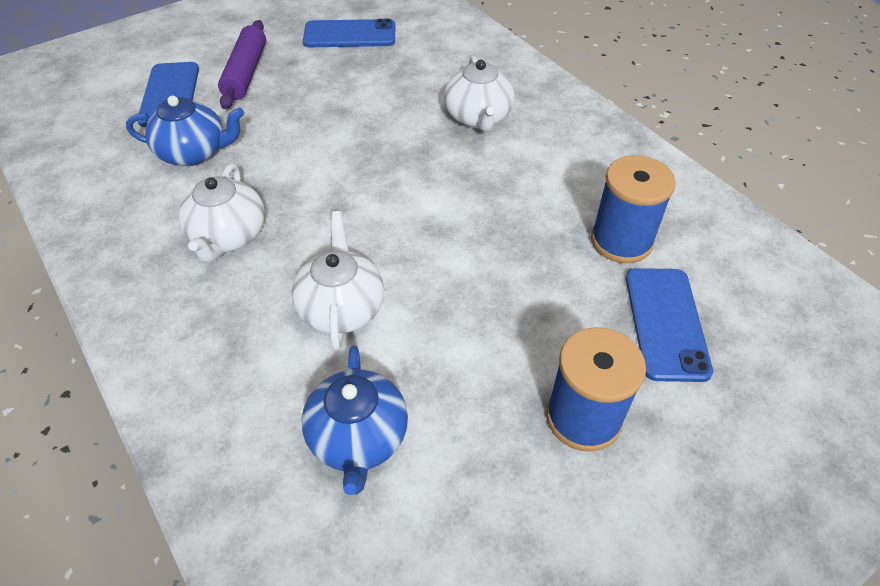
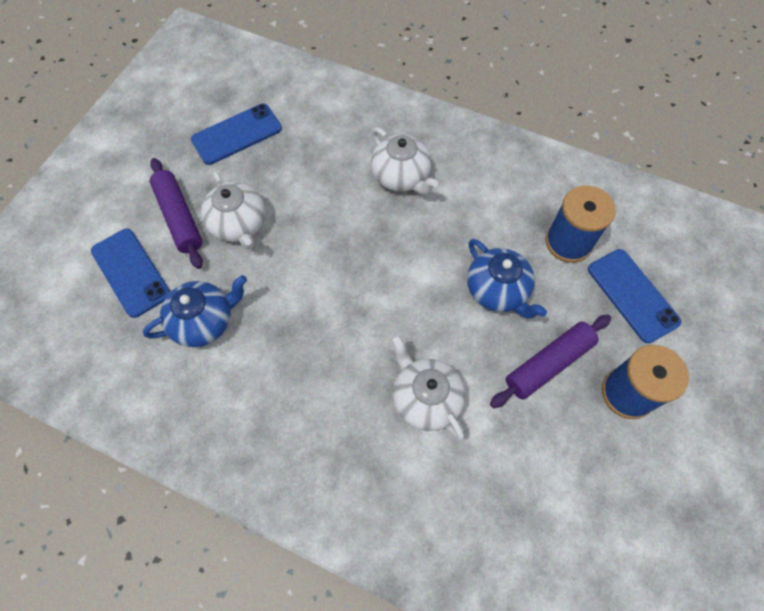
camera: 30 degrees left, 15 degrees up
white teapot [178,164,265,263] -> white teapot moved to [201,171,265,249]
blue teapot [301,345,408,495] -> blue teapot moved to [467,239,547,319]
none -> purple rolling pin [490,315,611,408]

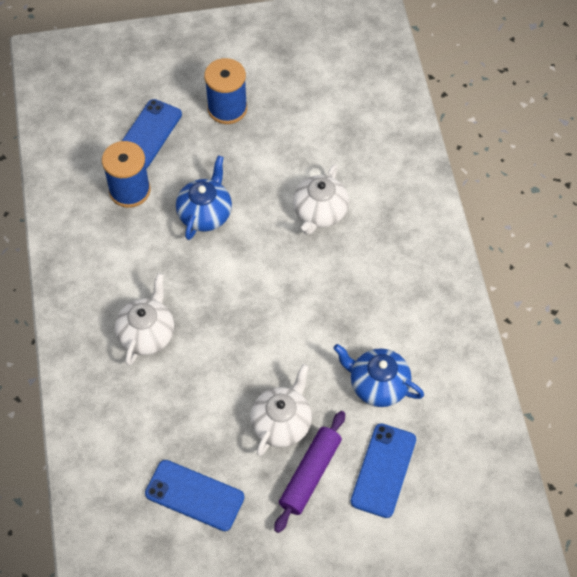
camera: 125 degrees left, 5 degrees down
purple rolling pin [490,315,611,408] -> none

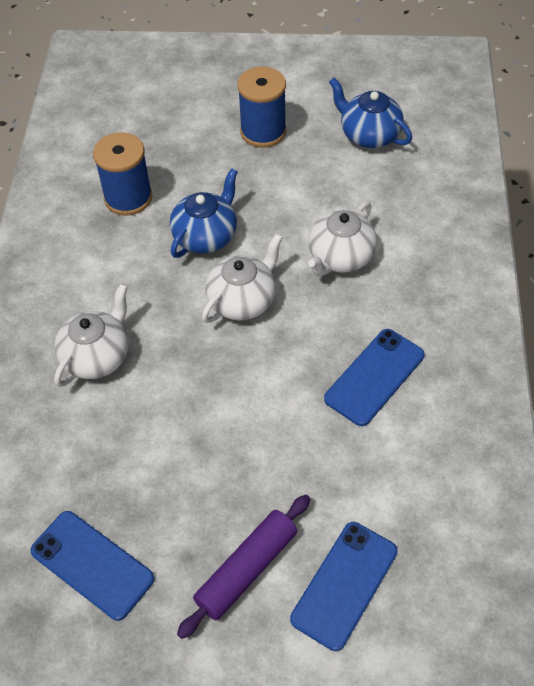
camera: 15 degrees right, 5 degrees down
blue phone [122,99,182,169] -> blue phone moved to [324,329,424,426]
white teapot [250,364,312,456] -> white teapot moved to [202,233,283,323]
blue teapot [333,344,424,407] -> blue teapot moved to [329,78,412,148]

